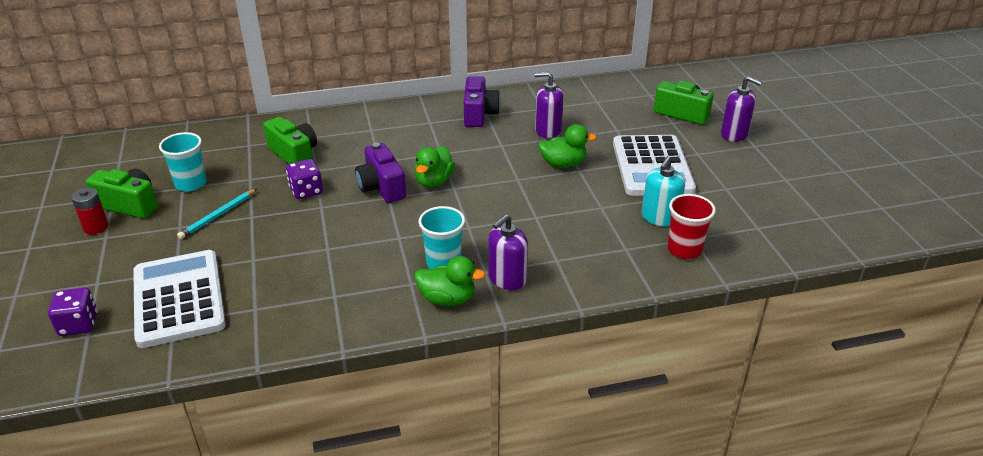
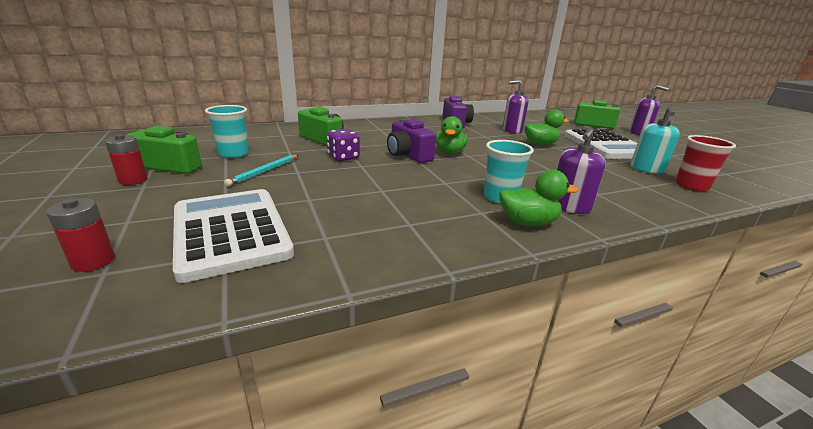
camera: 10 degrees left, 10 degrees down
purple dice [48,288,97,336] -> red battery [46,198,115,272]

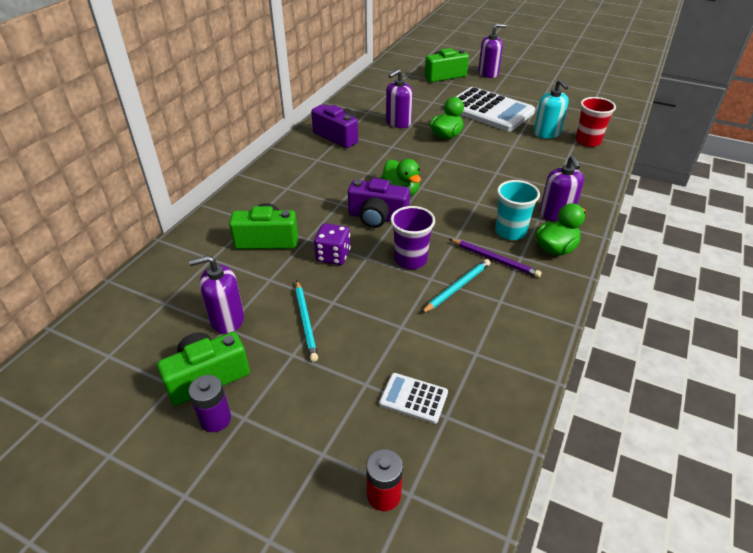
camera: 40 degrees left, 15 degrees up
red battery [105,134,148,185] -> purple battery [189,375,231,432]
white calculator [173,189,294,283] -> white calculator [379,373,448,424], size x0.45
turquoise cup [205,105,249,158] -> purple soap dispenser [189,256,244,334]
none -> purple cup [391,206,435,269]
none -> turquoise pencil [421,259,490,313]
none -> purple pencil [449,239,542,278]

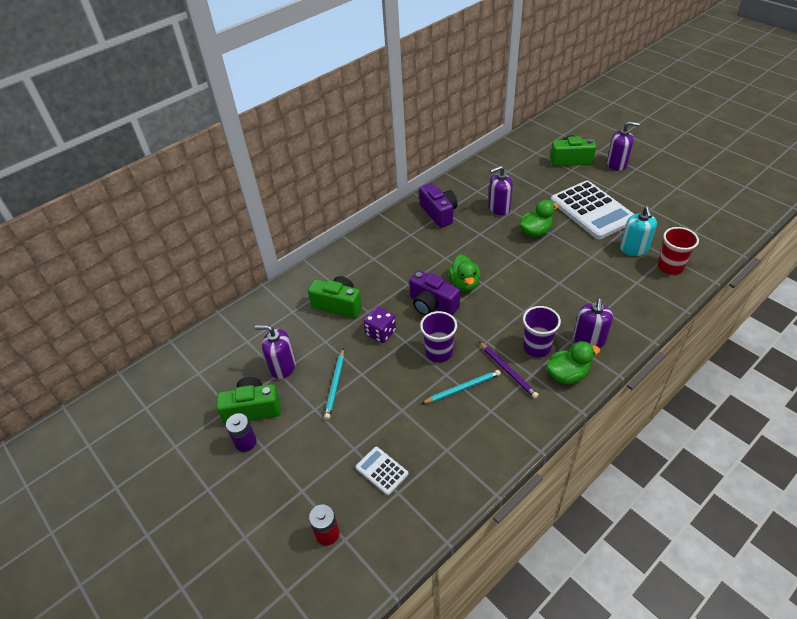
camera: 25 degrees right, 5 degrees up
turquoise cup [495,180,540,240] -> purple cup [523,306,561,357]

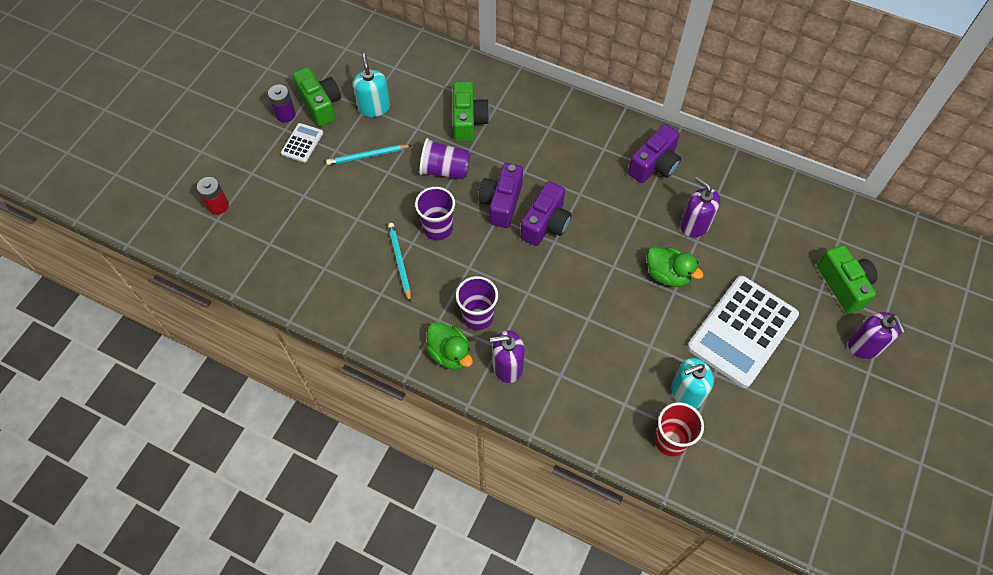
camera: 65 degrees right, 15 degrees up
purple soap dispenser [255,325,296,379] -> turquoise soap dispenser [353,53,390,117]
white calculator [356,447,409,495] -> white calculator moved to [281,123,323,163]
purple dice [364,307,396,343] -> purple cup [419,138,471,179]
turquoise pencil [421,370,501,404] -> turquoise pencil turned 150 degrees counterclockwise [388,223,411,302]
green duck [448,254,480,291] -> purple camera [520,181,571,246]
purple pencil [479,342,539,399] -> none

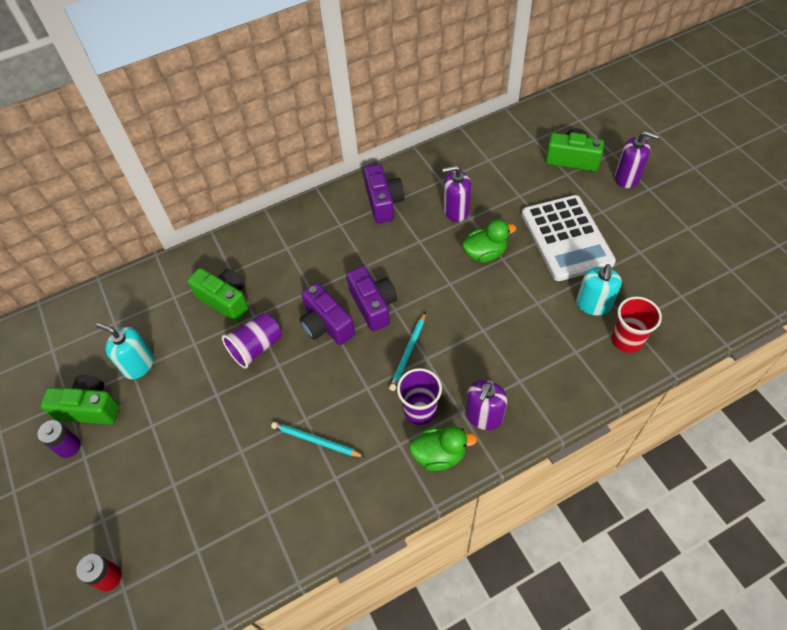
camera: 50 degrees left, 5 degrees down
white calculator [281,123,323,163] -> none
turquoise pencil [326,145,412,165] -> turquoise pencil moved to [389,312,426,391]
purple cup [415,187,455,240] -> none

